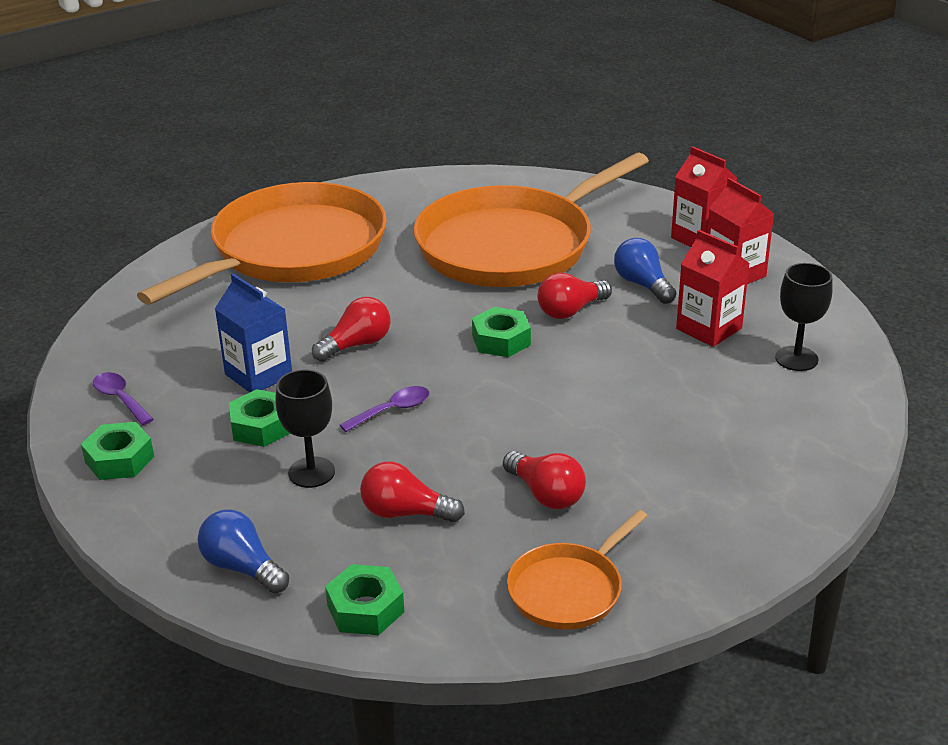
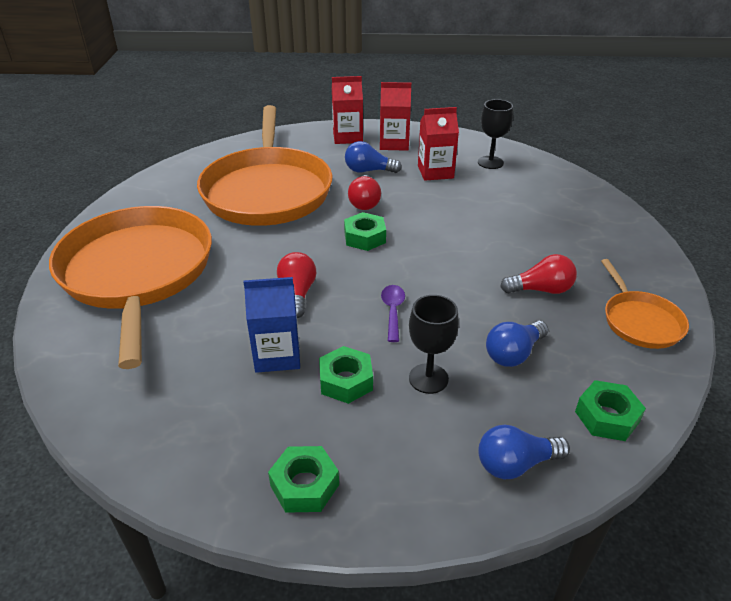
camera: 55 degrees left, 5 degrees up
purple spoon [93,372,154,425] -> none
red light bulb [360,462,465,523] -> blue light bulb [486,321,548,367]

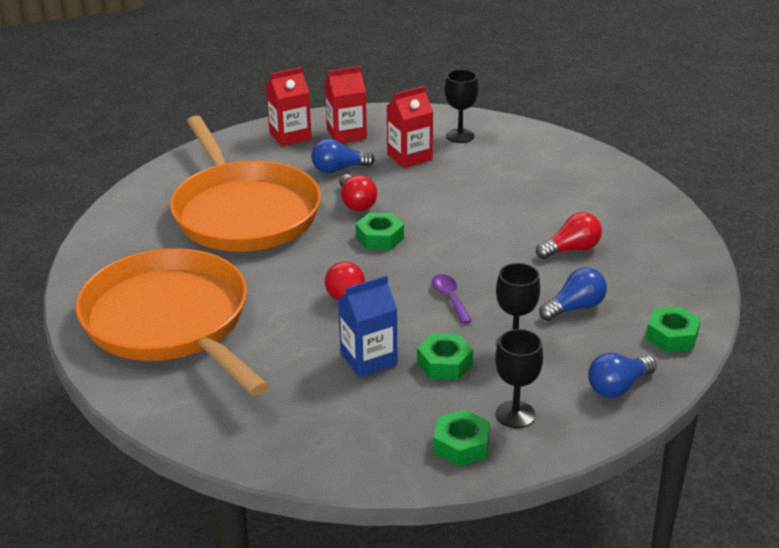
camera: 20 degrees left, 5 degrees down
blue light bulb [486,321,548,367] -> blue light bulb turned 150 degrees counterclockwise [539,267,607,321]
orange pan [601,259,689,349] -> none
none -> black goblet [495,329,543,428]

